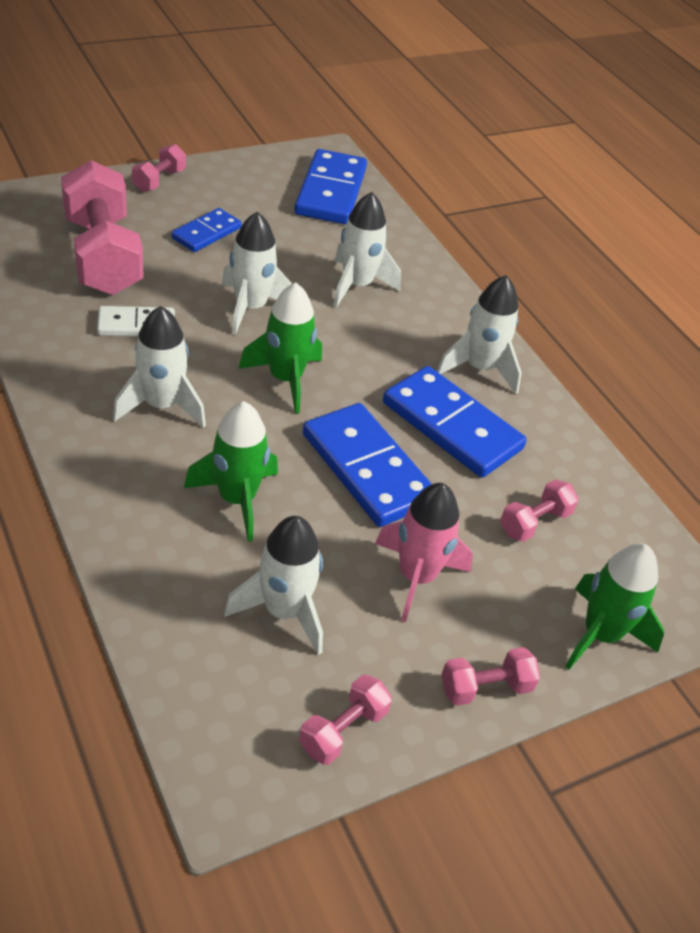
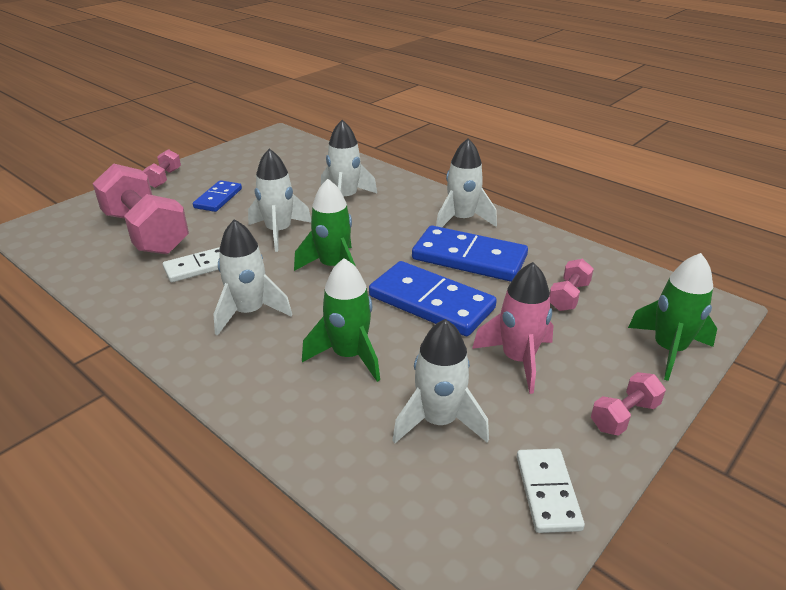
camera: 15 degrees left, 10 degrees down
blue domino [294,149,367,224] -> none
pink dumbbell [299,674,392,765] -> white domino [517,449,585,533]

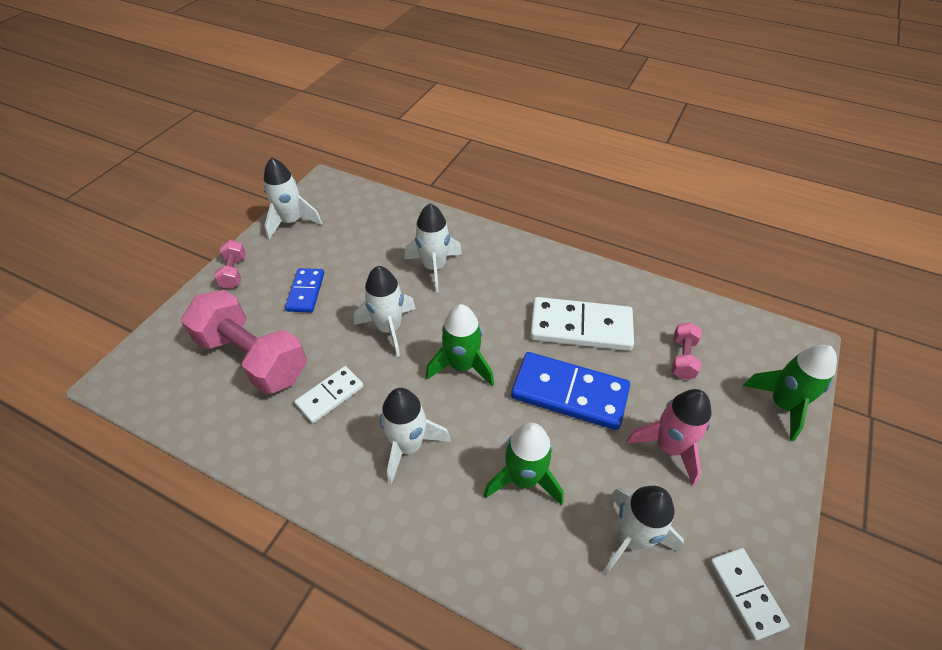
camera: 15 degrees left, 15 degrees up
blue domino [412,225,528,282] -> white domino [530,297,634,351]
white rocket [436,138,497,227] -> white rocket moved to [264,157,322,240]
pink dumbbell [591,372,666,436] -> none

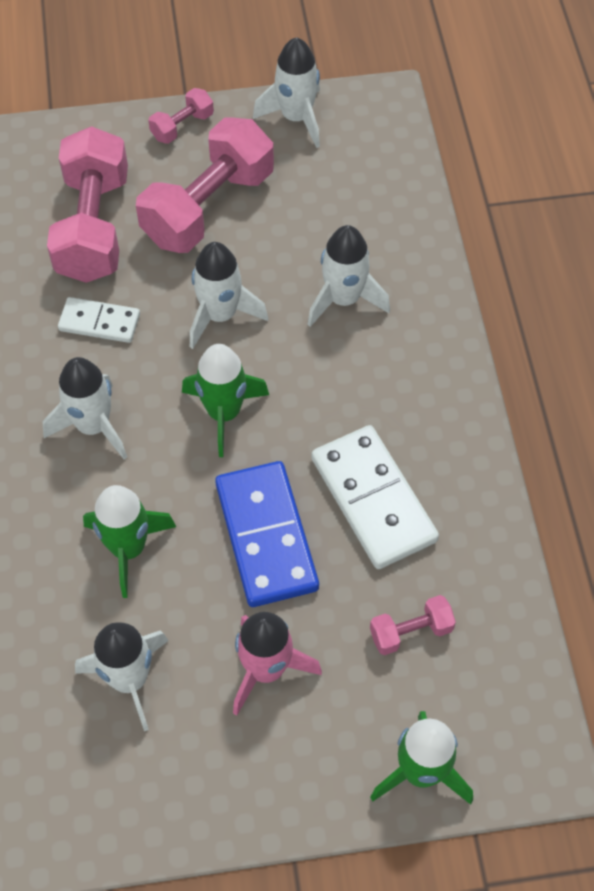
camera: 55 degrees right, 10 degrees up
blue domino [285,268,324,312] -> pink dumbbell [136,118,274,253]
white domino [709,548,790,641] -> none

